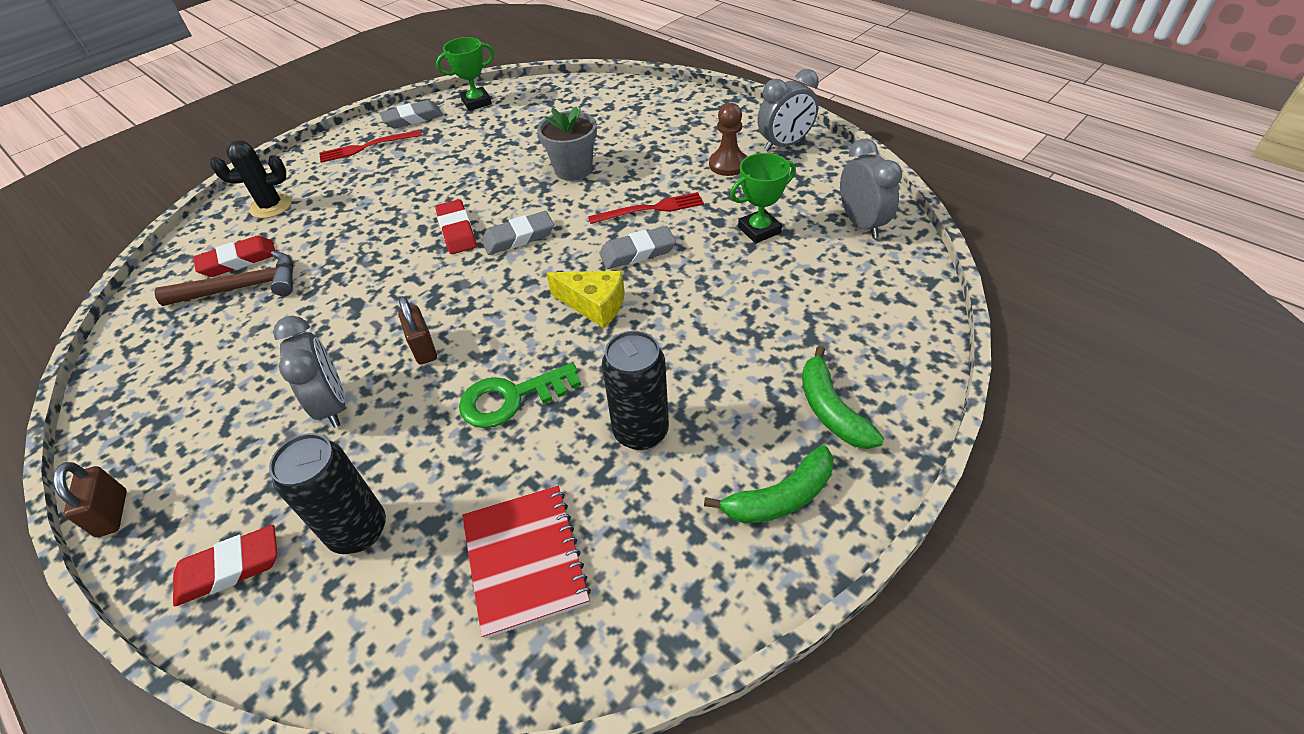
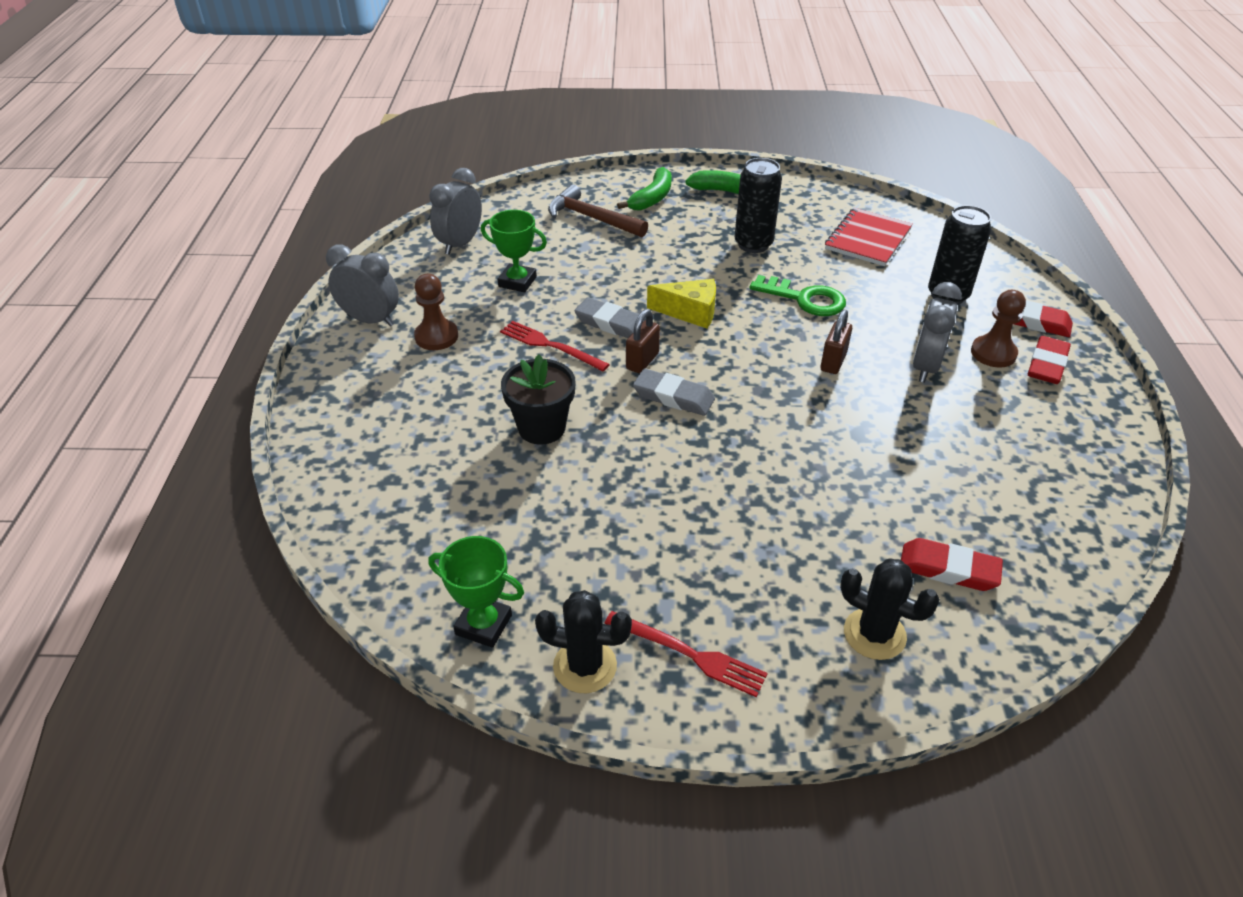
camera: 135 degrees left, 5 degrees down
brown padlock [53,462,127,537] -> brown padlock moved to [626,309,660,373]
brown hammer [154,251,294,306] -> brown hammer moved to [548,184,648,237]
grey eraser [380,100,443,129] -> black cactus [535,590,632,693]
red eraser [435,199,477,254] -> red eraser moved to [1028,336,1071,384]
grey flower pot [537,107,597,181] -> black flower pot [501,354,576,445]
yellow cheese [546,271,625,328] -> yellow cheese turned 120 degrees clockwise [647,279,716,328]
none -> brown pawn [971,290,1026,367]

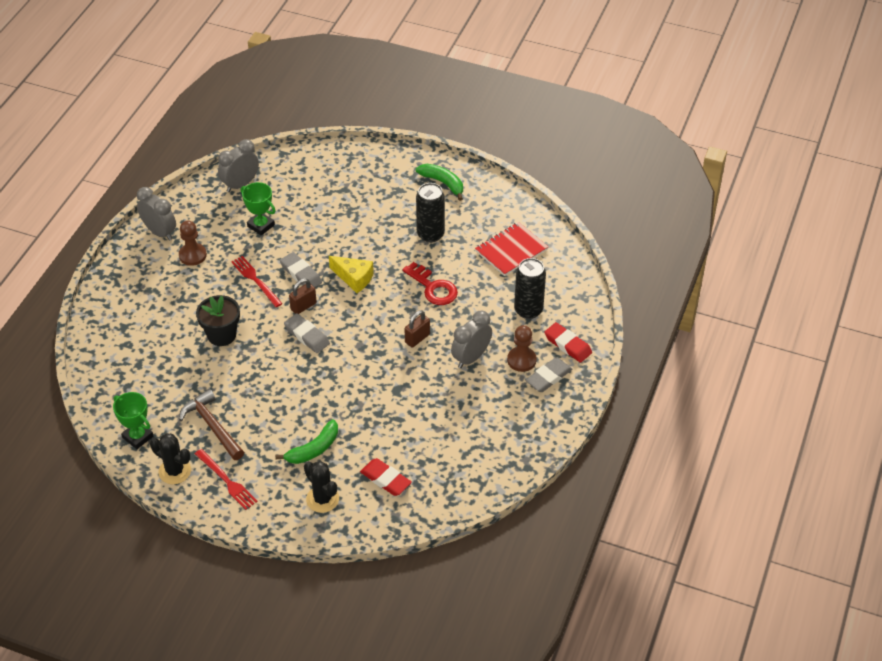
camera: 20 degrees right, 5 degrees up
brown hammer [548,184,648,237] -> brown hammer moved to [179,389,244,460]
green banana [617,167,672,211] -> green banana moved to [275,420,338,464]
green key [749,275,846,316] -> red key [402,262,458,305]
red eraser [1028,336,1071,384] -> grey eraser [525,357,572,392]

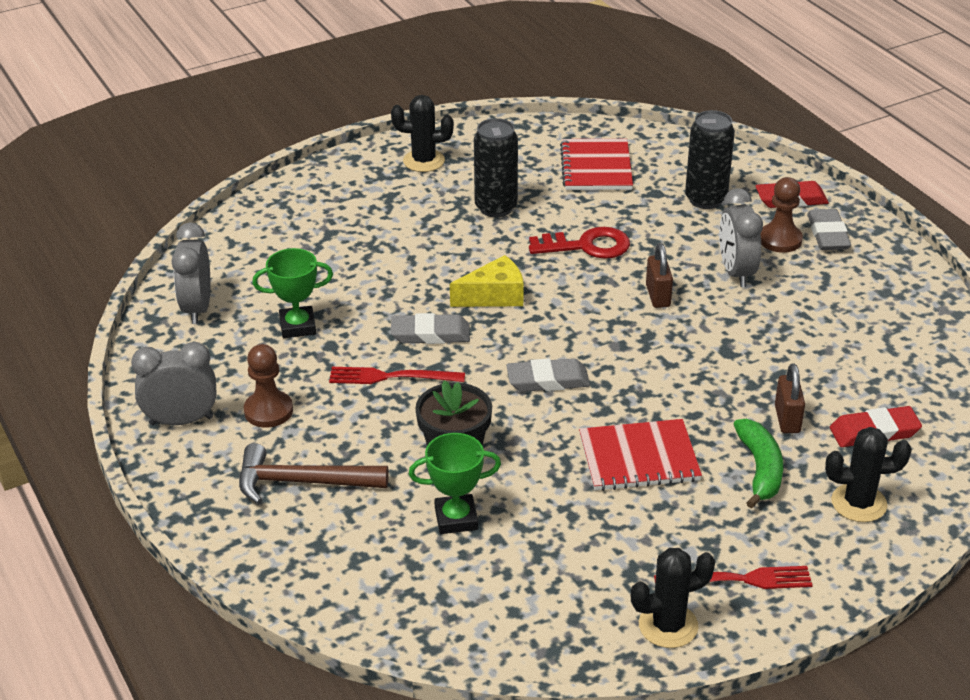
camera: 50 degrees left, 10 degrees down
green trophy [113,392,153,449] -> green trophy moved to [409,433,501,534]
brown hammer [179,389,244,460] -> brown hammer moved to [239,443,389,504]
brown padlock [289,278,317,314] -> brown padlock moved to [775,363,805,433]
green banana [416,164,463,201] -> black cactus [391,95,454,172]
none -> red notebook [579,419,702,491]

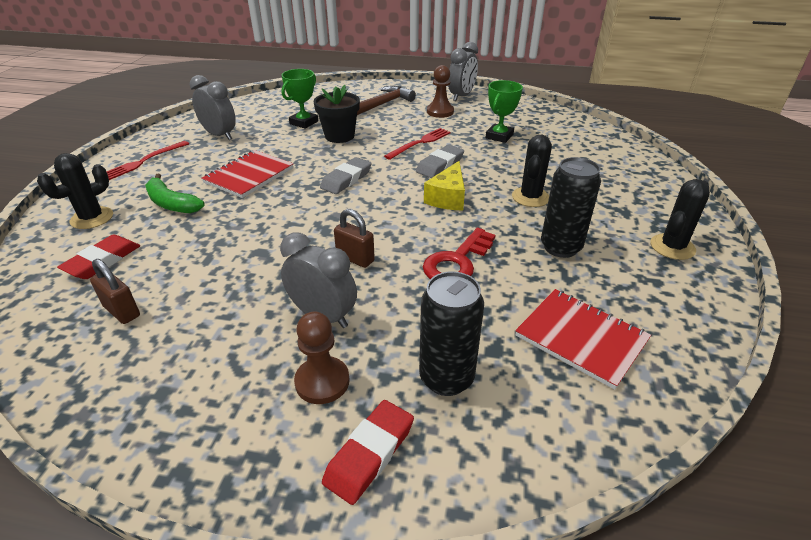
camera: 130 degrees right, 0 degrees up
grey clock [172,222,210,324] -> grey clock moved to [190,75,236,140]
black cactus [631,548,715,648] -> black cactus moved to [512,135,552,207]
brown padlock [775,363,805,433] -> brown padlock moved to [90,259,140,324]
grey eraser [807,209,851,250] -> none

